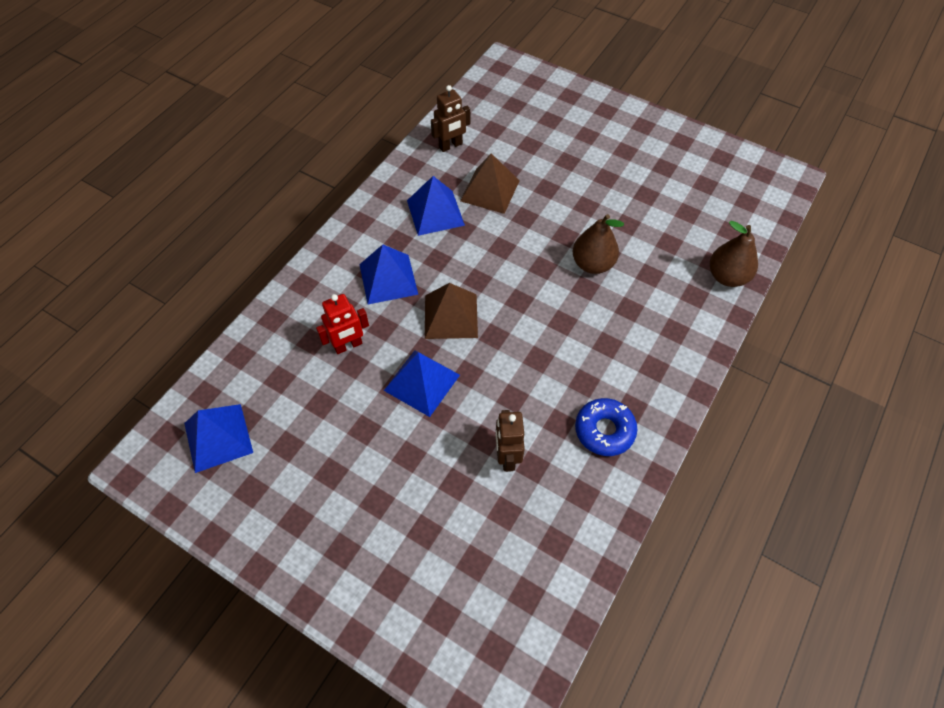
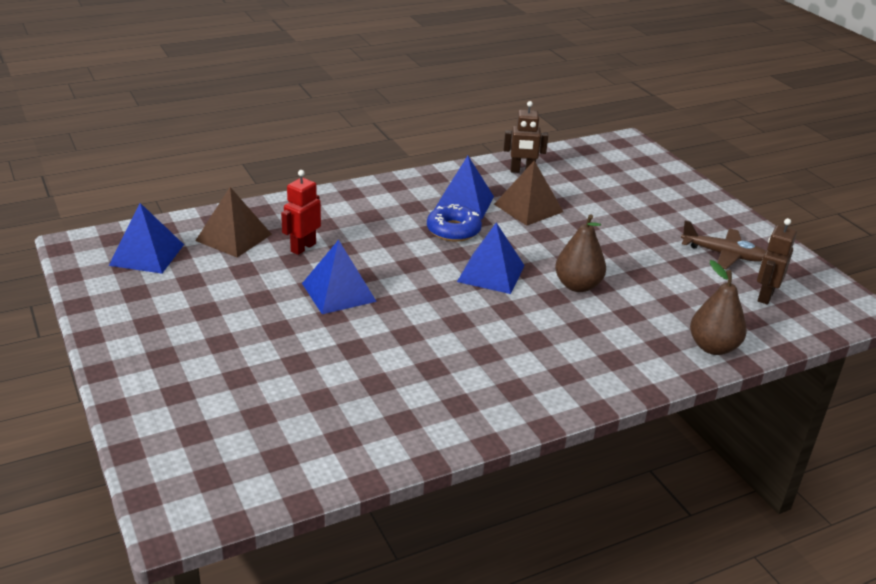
camera: 30 degrees right, 25 degrees down
red robot [316,294,369,354] -> red robot turned 120 degrees clockwise [281,170,321,255]
blue pyramid [359,244,418,304] -> blue pyramid moved to [457,223,525,294]
brown pyramid [425,283,478,339] -> brown pyramid moved to [195,187,272,258]
brown robot [496,410,525,472] -> brown robot moved to [757,218,797,305]
blue donut [575,398,638,456] -> blue donut moved to [427,204,482,242]
none -> brown plane [681,221,766,269]

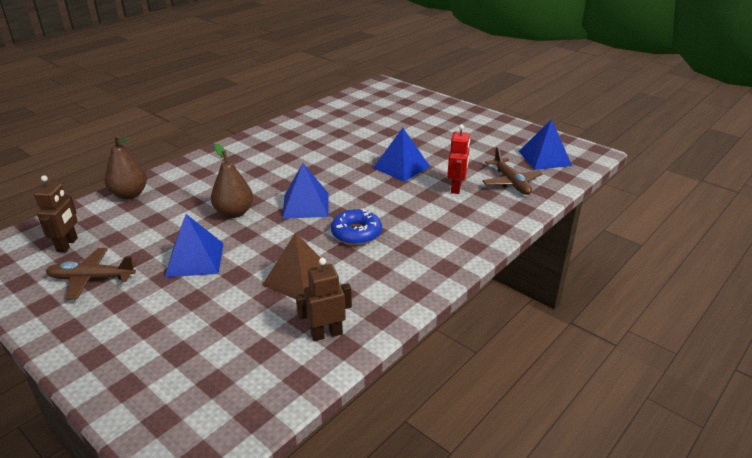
camera: 160 degrees right, 0 degrees up
brown pyramid [195,187,272,258] -> brown plane [482,147,543,195]
blue pyramid [435,156,494,219] -> blue pyramid moved to [165,214,224,277]

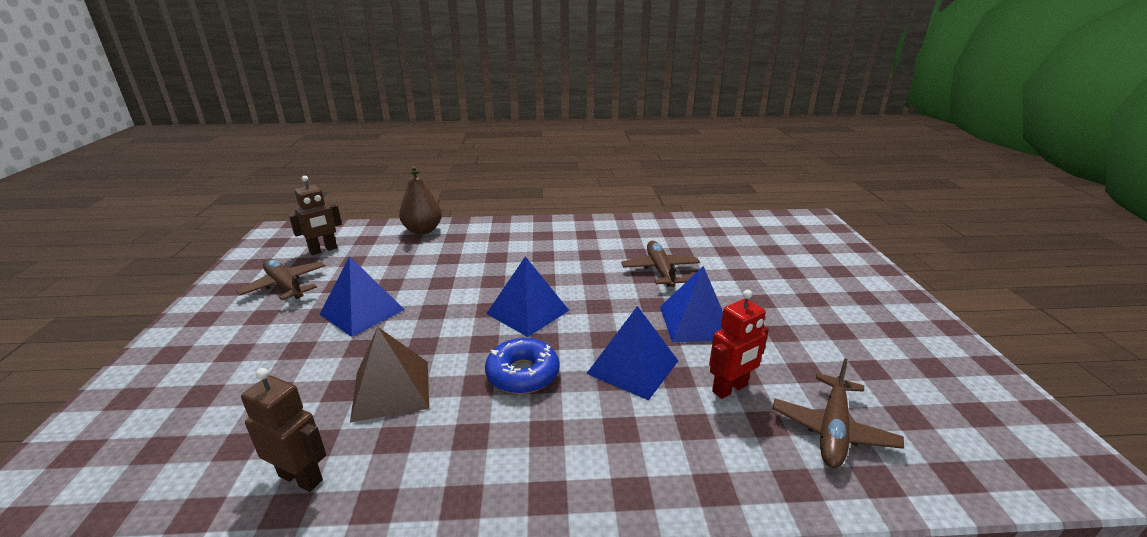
camera: 45 degrees right, 5 degrees down
brown pear [211,144,253,218] -> none
blue pyramid [519,119,572,170] -> blue pyramid moved to [586,306,678,400]
none -> brown plane [621,241,700,287]

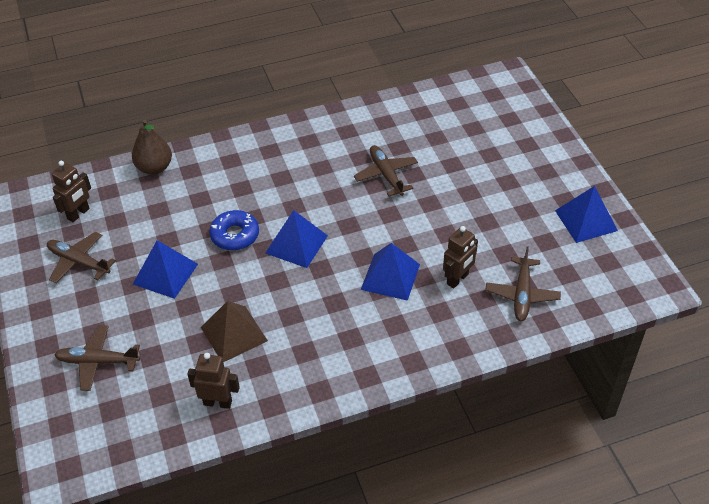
camera: 15 degrees left, 20 degrees up
blue donut [485,338,560,394] -> blue donut moved to [209,210,259,251]
blue pyramid [660,266,723,342] -> blue pyramid moved to [555,186,618,243]
red robot [709,290,769,399] -> brown robot [443,226,478,288]
none -> brown plane [54,325,140,391]

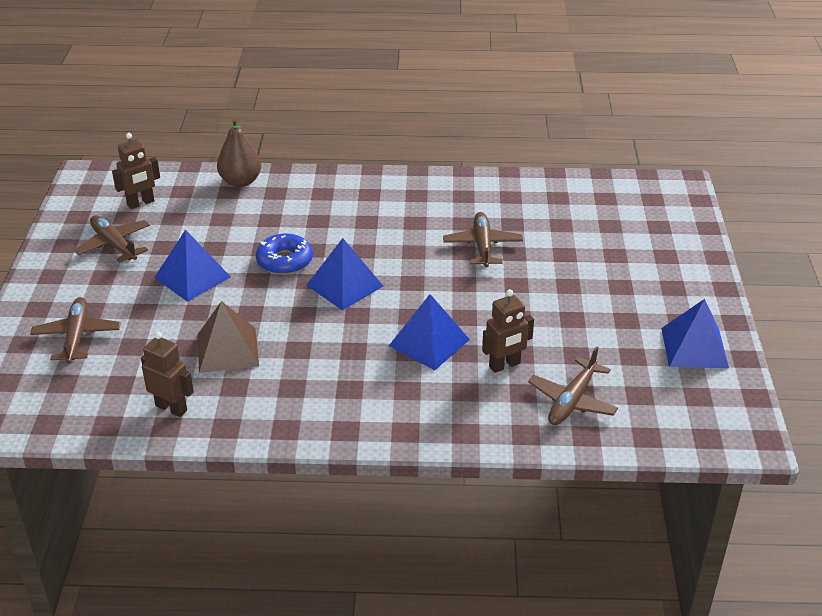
camera: 20 degrees right, 10 degrees down
brown plane [54,325,140,391] -> brown plane turned 60 degrees clockwise [30,297,120,364]

